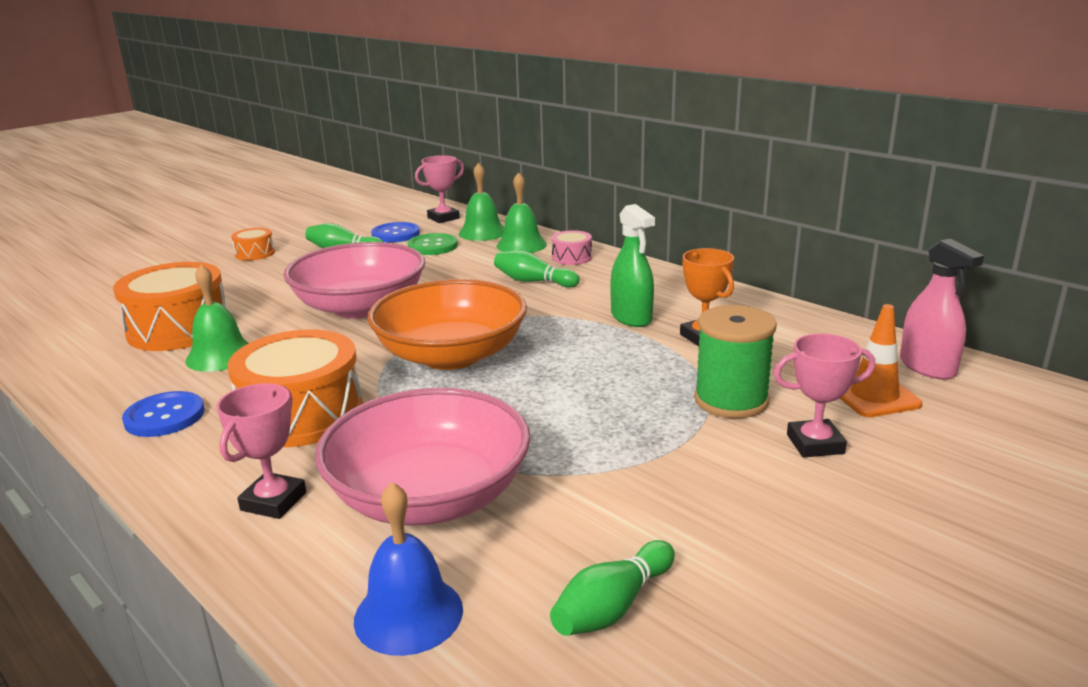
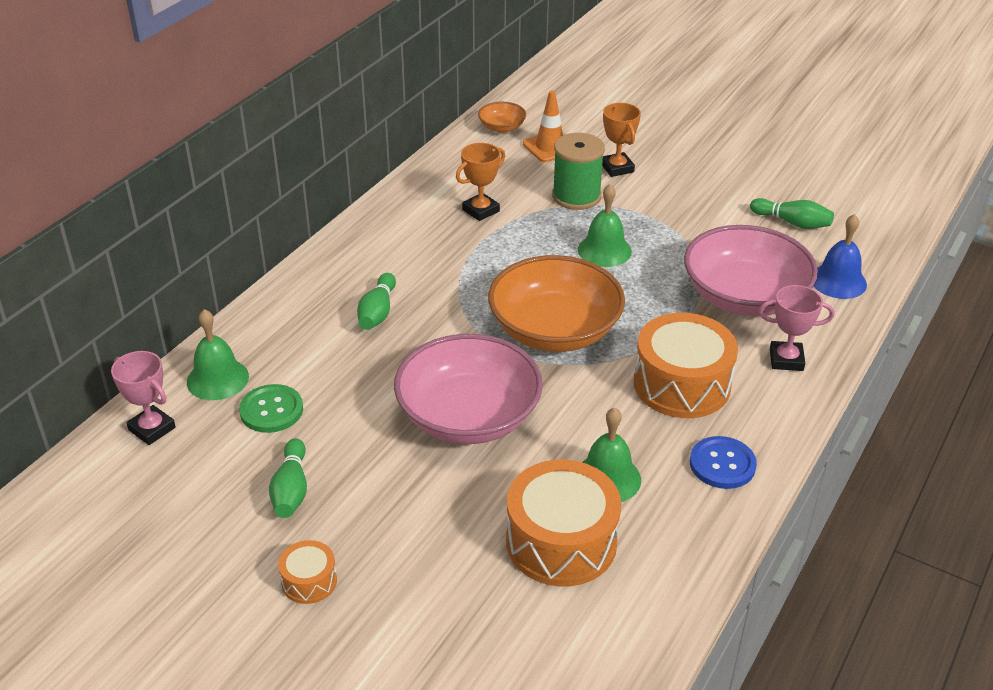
camera: 105 degrees left, 15 degrees up
blue button [371,222,420,242] -> none
green bell [497,172,547,253] -> green bell moved to [578,184,632,267]
pink drum [552,230,592,265] -> none
green spray bottle [610,204,655,327] -> none
pink trophy [774,333,875,457] -> orange trophy [602,103,641,177]
pink spray bottle [900,239,984,380] -> orange bowl [478,102,526,133]

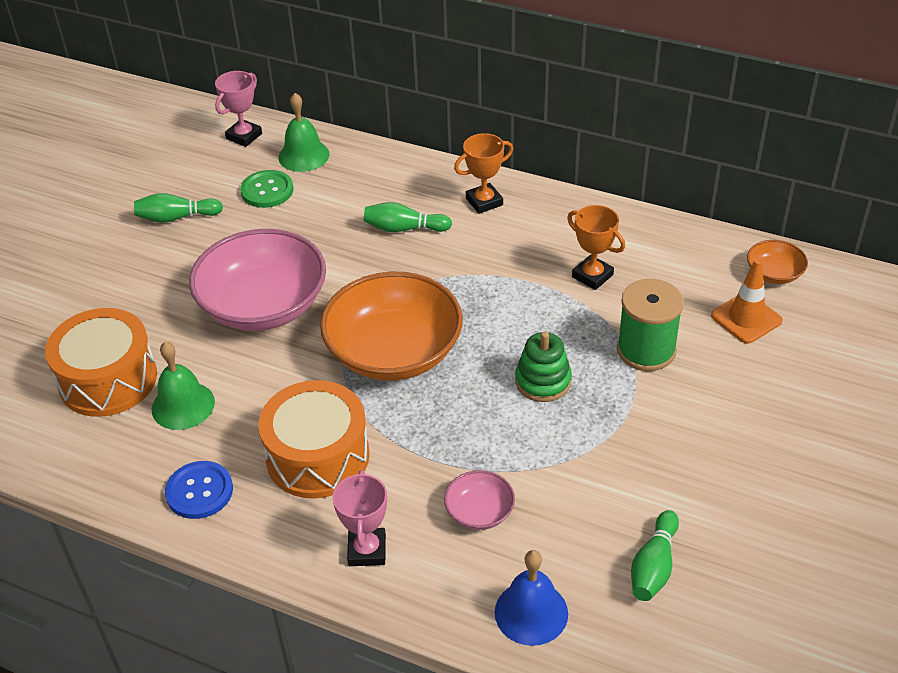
camera: 85 degrees right, 5 degrees up
orange drum [278,540,337,604] -> none
green bell [578,184,632,267] -> green stacking toy [515,331,572,402]
orange trophy [602,103,641,177] -> orange trophy moved to [454,133,513,214]
pink bowl [684,225,818,316] -> pink bowl [444,470,515,530], size x0.45

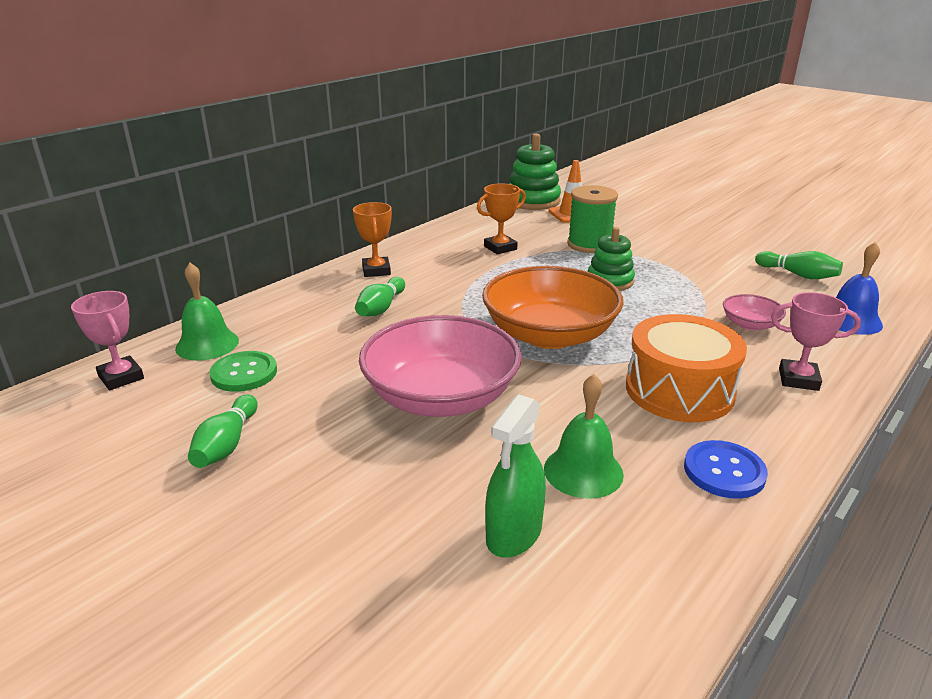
camera: 75 degrees left, 15 degrees down
orange drum [45,308,157,417] -> green spray bottle [485,394,546,558]
orange bowl [747,240,808,284] -> green stacking toy [509,133,561,210]

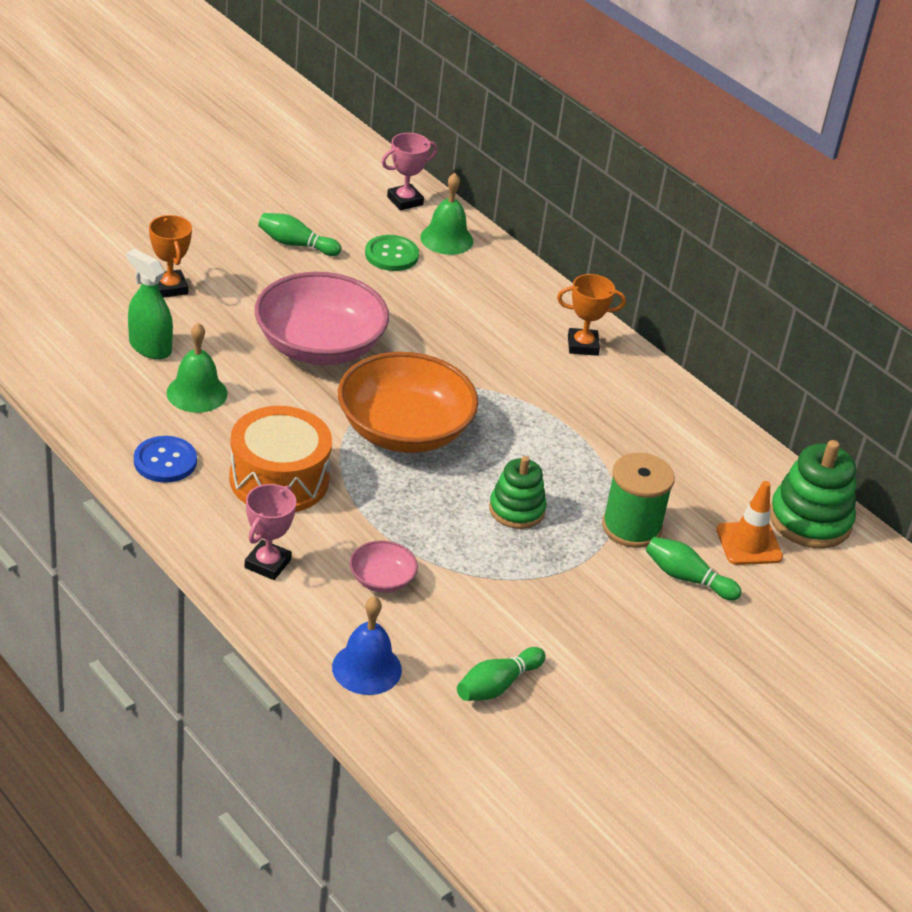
camera: 95 degrees right, 10 degrees up
green bowling pin [355,277,405,316] -> green bowling pin moved to [646,537,742,601]
orange trophy [477,184,526,254] -> orange trophy moved to [149,215,192,298]

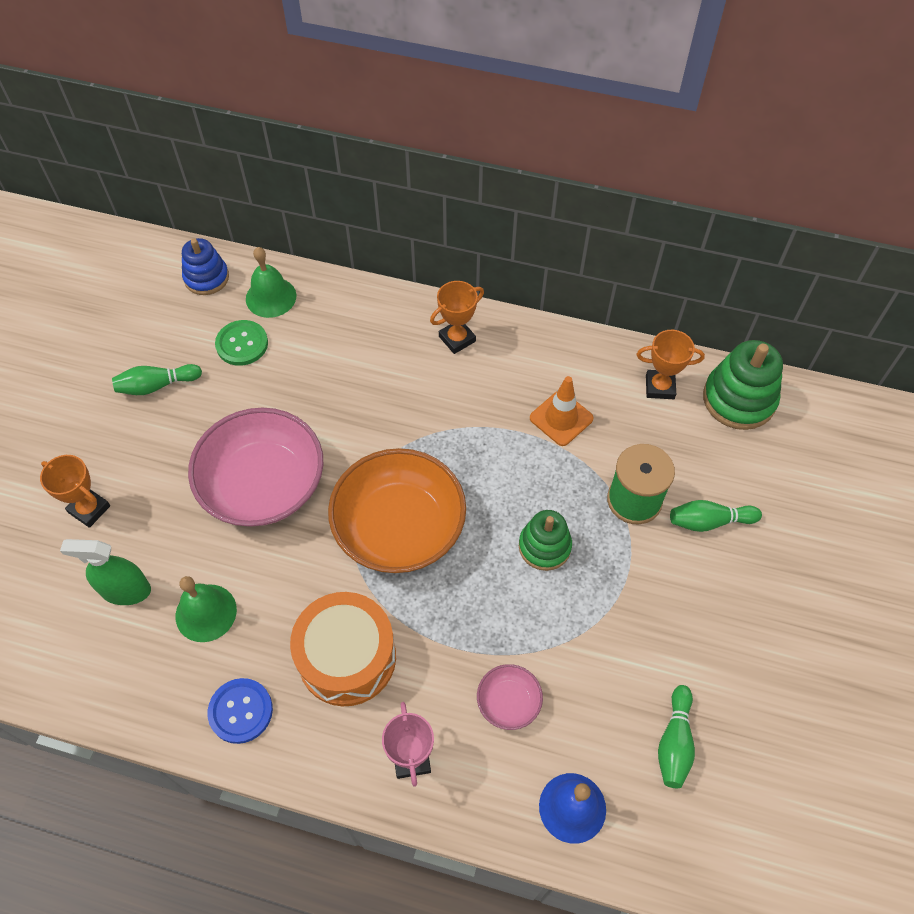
camera: 30 degrees left, 20 degrees up
pink trophy [382,133,438,210] -> blue stacking toy [182,238,229,295]
orange traffic cone [716,481,783,565] -> orange traffic cone moved to [530,376,594,446]
none -> orange trophy [637,330,705,399]

